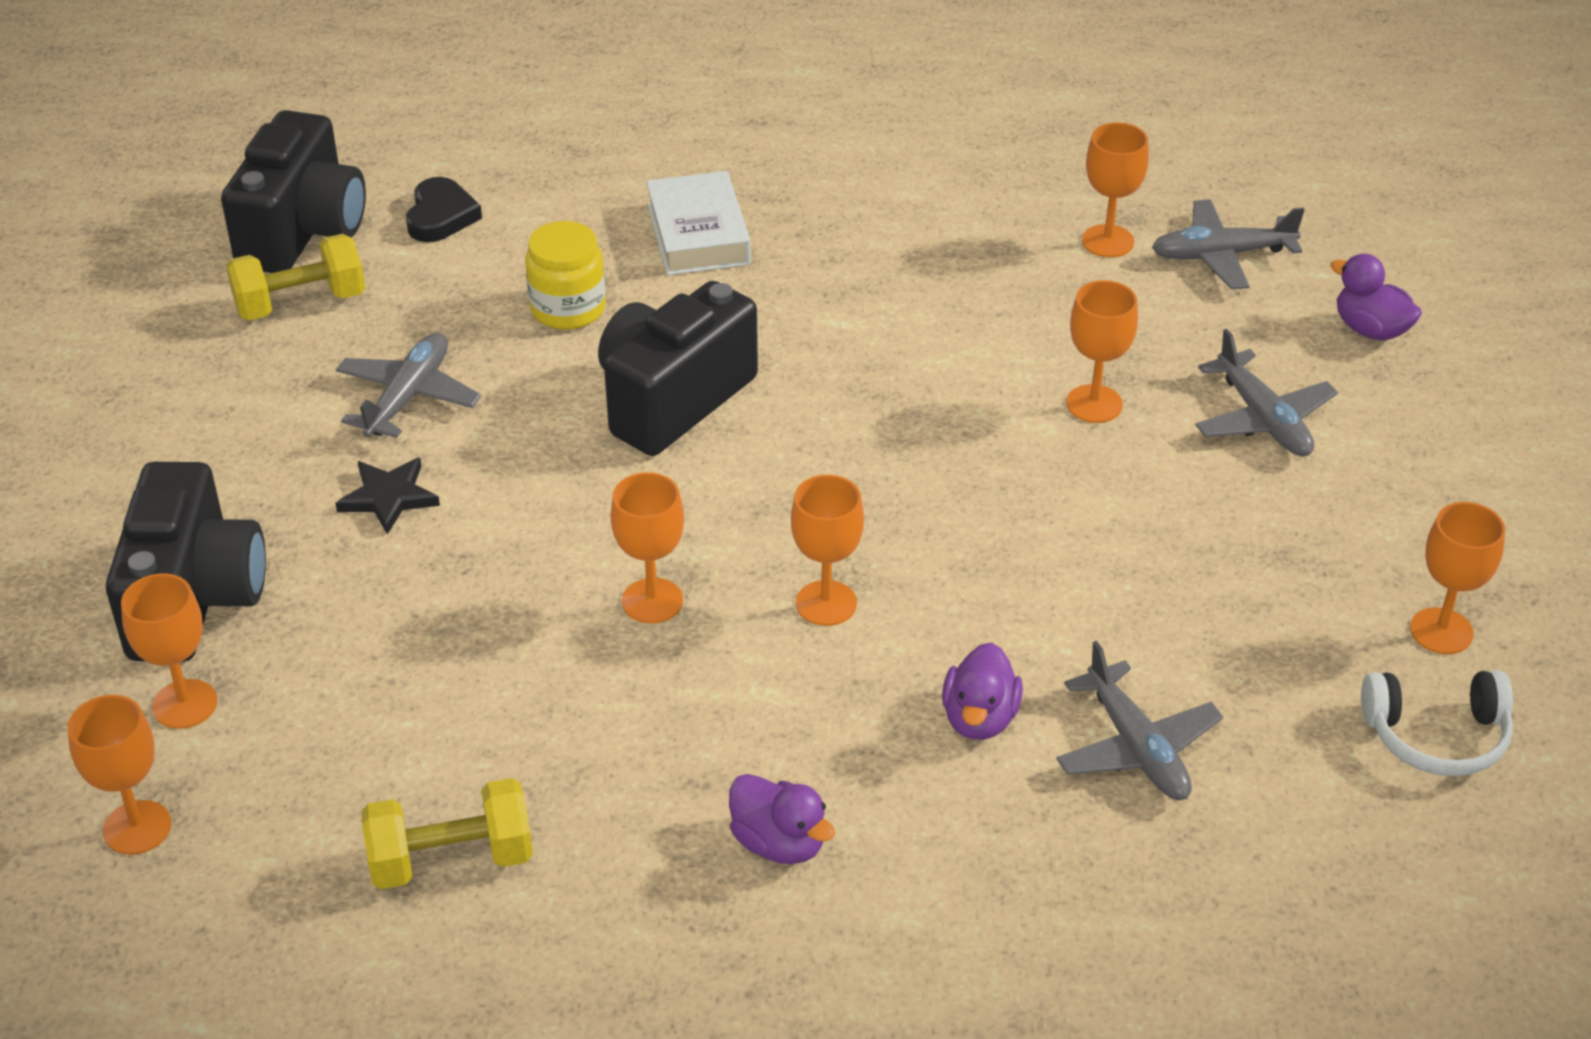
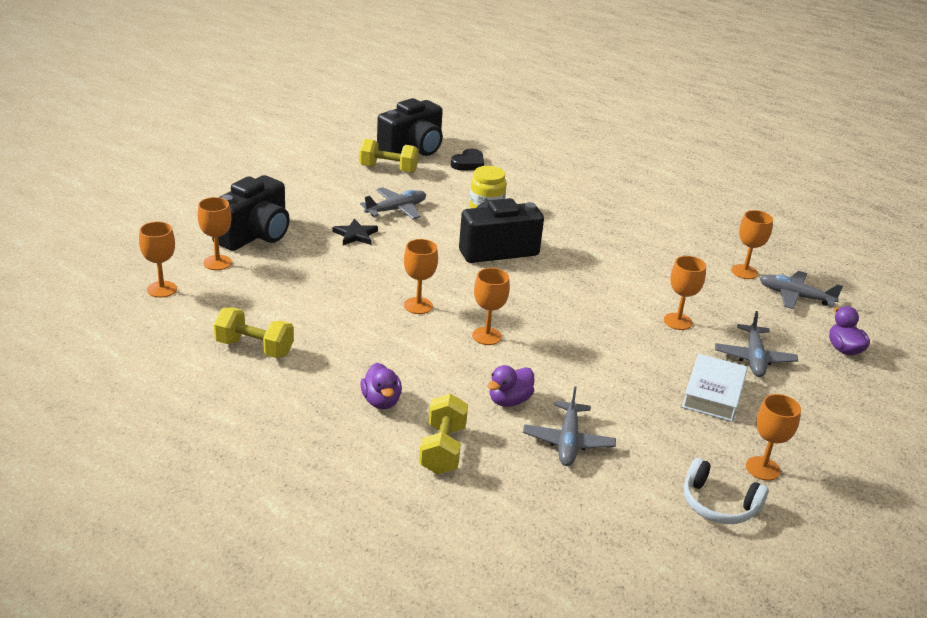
camera: 30 degrees right, 10 degrees down
white book [646,171,751,275] -> white book moved to [682,354,748,422]
none -> yellow dumbbell [419,393,468,474]

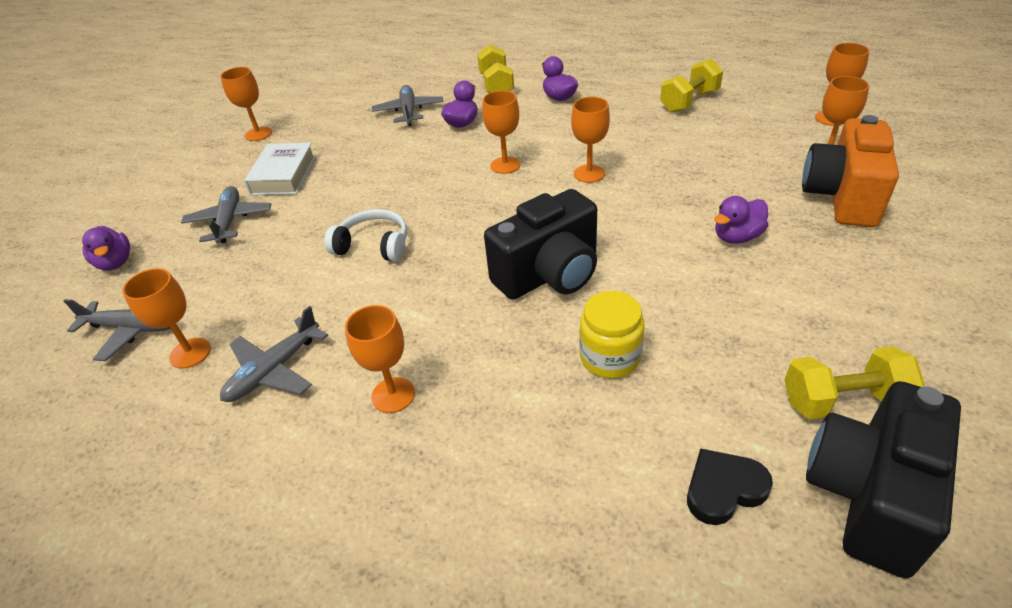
camera: 170 degrees right, 10 degrees up
black camera [212,175,290,251] -> orange camera [802,115,899,227]
yellow dumbbell [214,307,294,358] -> yellow dumbbell turned 45 degrees counterclockwise [660,59,723,113]
black star [332,218,378,245] -> purple duck [714,196,768,244]
grey plane [360,187,426,219] -> grey plane moved to [220,306,328,402]
black heart [451,149,484,171] -> black heart turned 45 degrees clockwise [687,448,773,525]
orange goblet [664,256,706,330] -> orange goblet moved to [345,305,415,413]
white headphones [684,458,769,524] -> white headphones moved to [325,209,407,262]

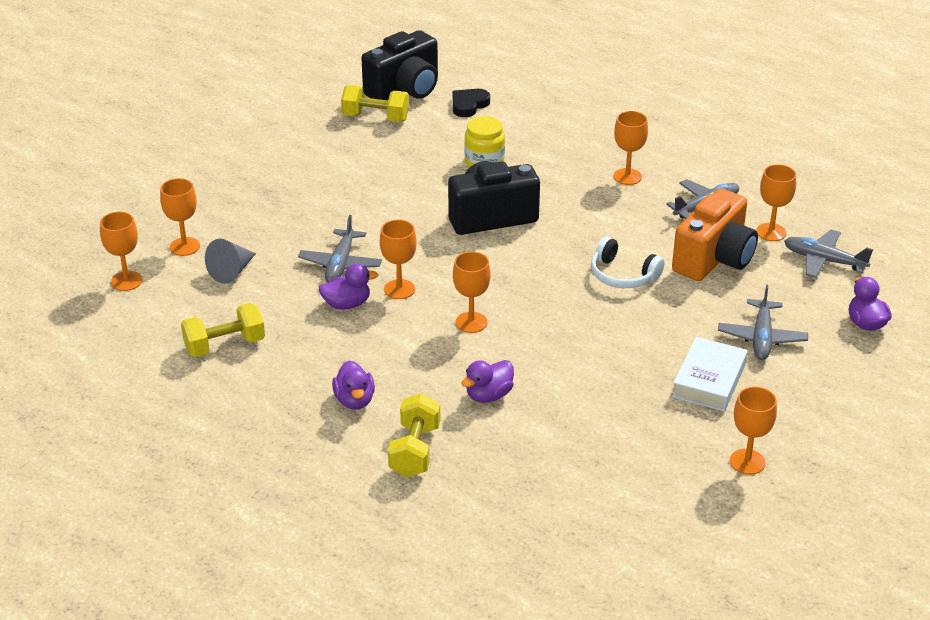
camera: 165 degrees left, 5 degrees down
grey plane [372,85,443,126] -> grey plane moved to [298,215,382,283]
black heart [687,448,773,525] -> black heart turned 135 degrees clockwise [453,89,490,117]
purple duck [714,196,768,244] -> purple duck moved to [319,263,378,310]
orange camera [802,115,899,227] -> orange camera moved to [672,188,758,281]
none -> grey cone [205,239,256,284]

